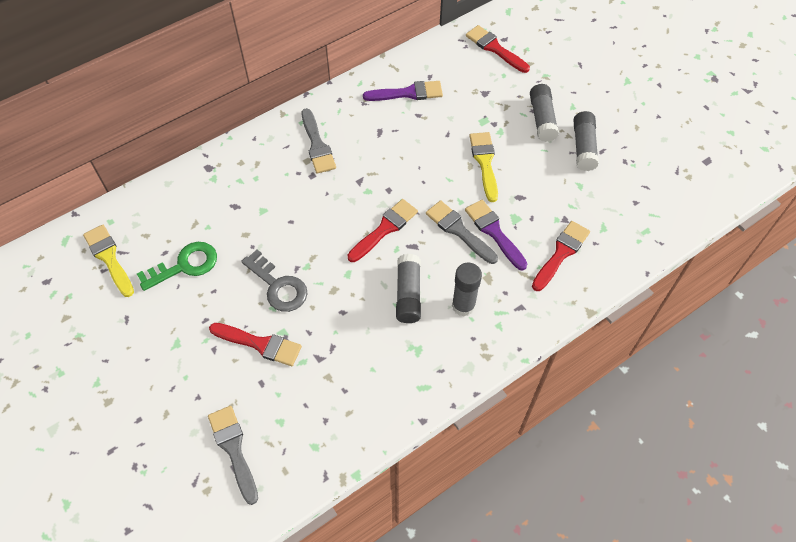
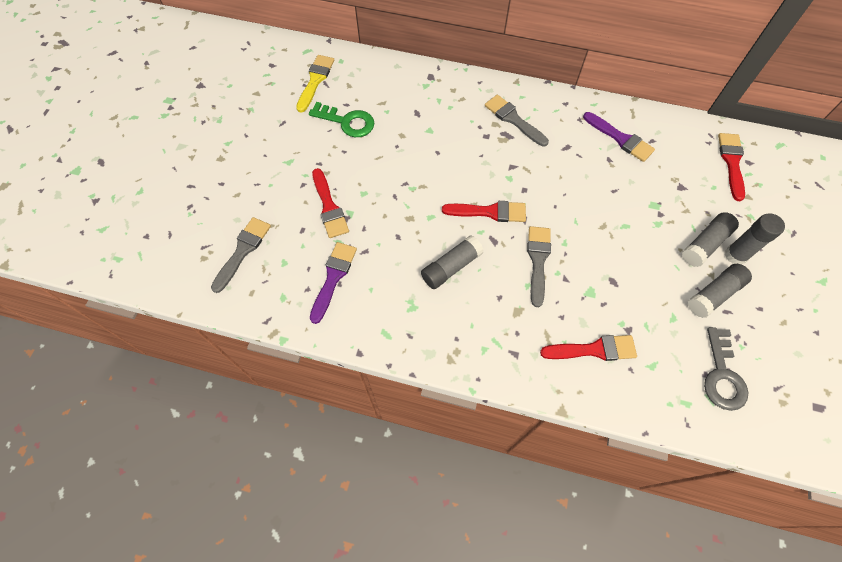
camera: 50 degrees right, 5 degrees up
grey key [241,250,308,312] -> grey key moved to [704,327,748,411]
grey brush [302,108,336,174] -> grey brush turned 105 degrees clockwise [485,95,549,147]
grey glue stick [452,263,482,317] -> grey glue stick moved to [725,213,785,265]
purple brush [465,200,527,270] -> purple brush moved to [310,242,357,324]
yellow brush [470,132,498,202] -> none

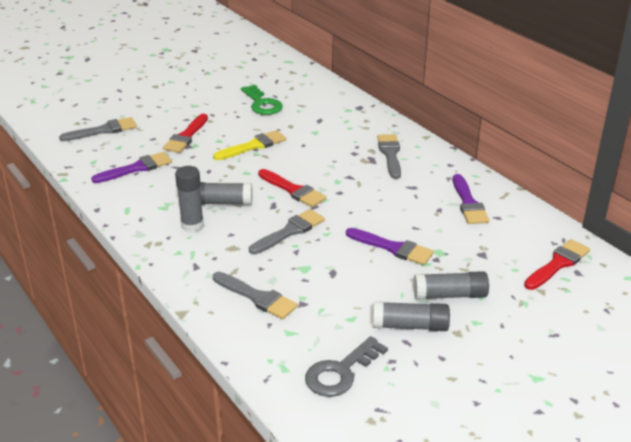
camera: 40 degrees right, 30 degrees down
yellow brush [296,55,334,113] -> yellow brush moved to [213,130,286,160]
red brush [540,335,637,361] -> grey brush [213,272,298,319]
grey glue stick [725,213,785,265] -> grey glue stick moved to [175,166,204,232]
none -> purple brush [346,228,434,265]

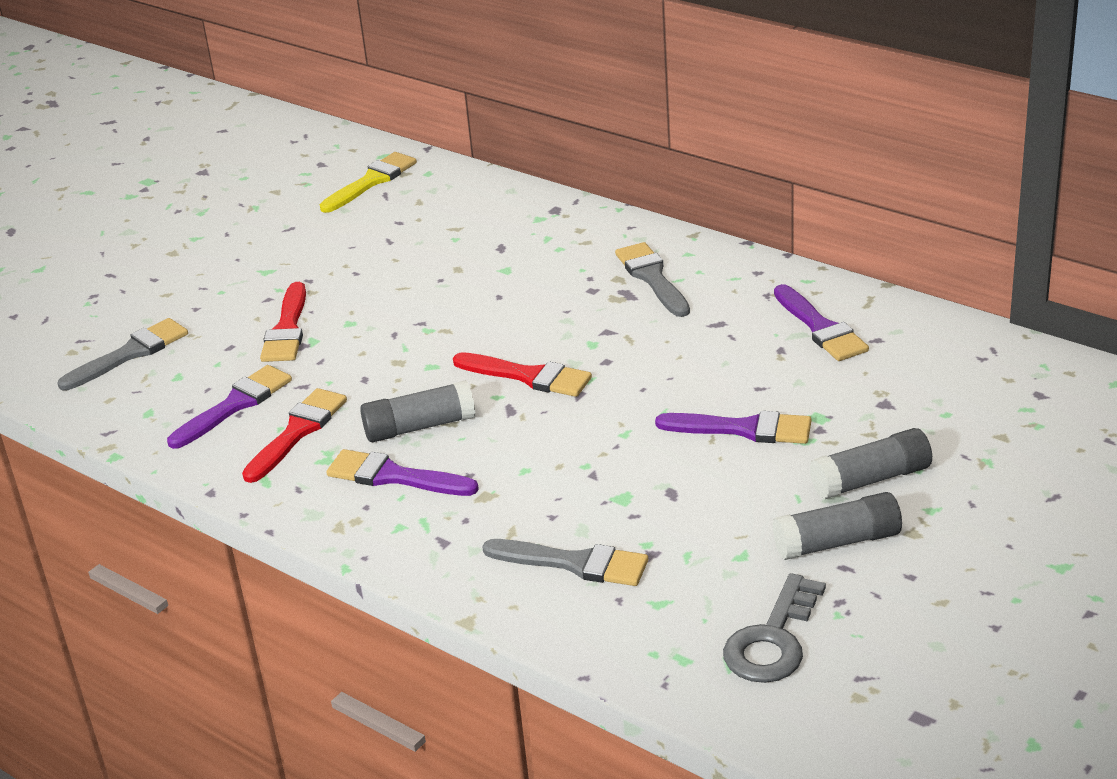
camera: 15 degrees left, 0 degrees up
grey glue stick [175,166,204,232] -> purple brush [326,449,479,496]
yellow brush [213,130,286,160] -> yellow brush moved to [320,152,417,213]
green key [241,85,283,115] -> none
grey brush [249,209,325,254] -> none
red brush [524,239,590,290] -> red brush moved to [242,388,347,483]

